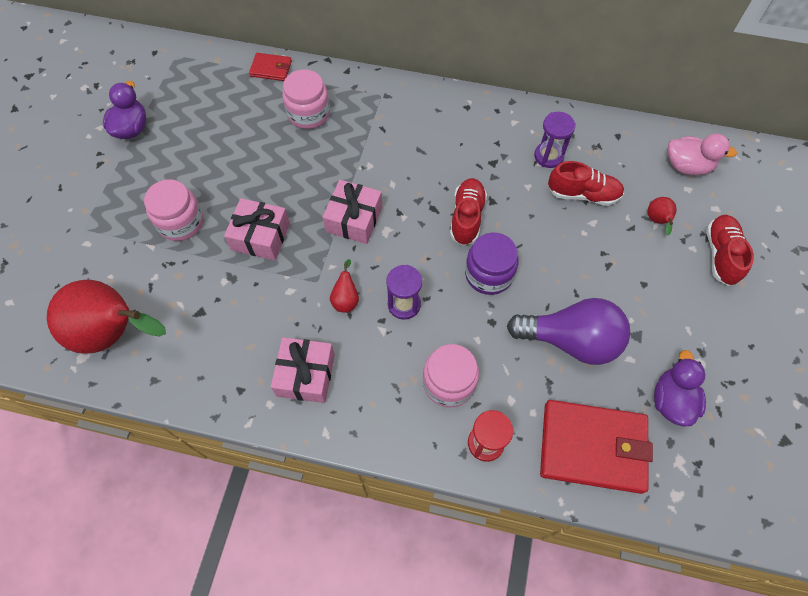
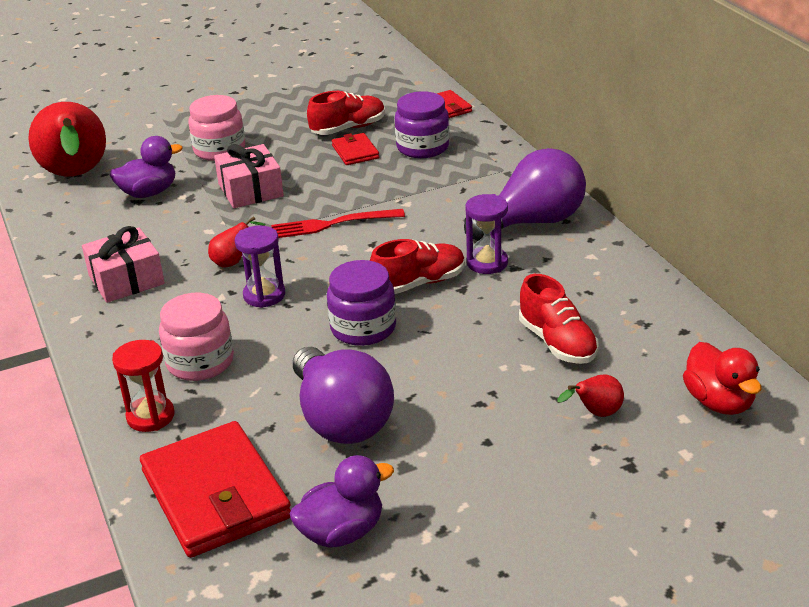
camera: 55 degrees right, 30 degrees down
purple duck [103,81,146,139] -> purple duck moved to [110,136,182,198]
pink jar [282,69,330,129] -> purple jar [395,91,450,158]
pink gift [323,180,382,244] -> red fork [271,209,405,238]
purple hourglass [534,112,576,168] -> purple hourglass moved to [466,194,508,274]
pink duck [668,134,737,175] -> red duck [683,342,762,415]
red shoe [706,215,754,286] -> red shoe moved to [307,91,385,135]
none -> red wallet [332,133,379,165]
none -> purple light bulb [464,148,586,241]

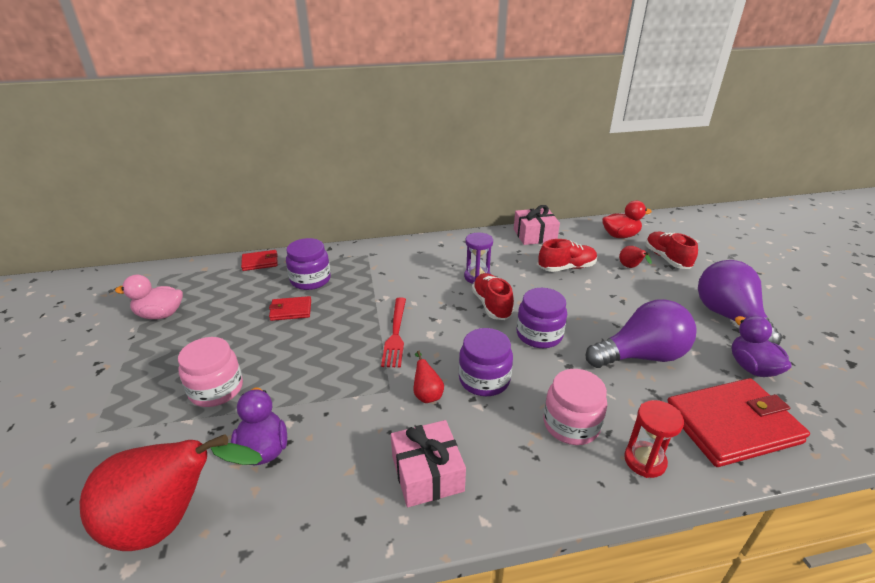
camera: 80 degrees left, 0 degrees up
pink gift [214,144,284,208] -> pink gift moved to [514,205,560,245]
purple hourglass [235,225,285,308] -> purple jar [459,328,513,396]
red shoe [307,91,385,135] -> red shoe moved to [645,232,698,269]
purple light bulb [464,148,586,241] -> purple light bulb moved to [698,260,782,345]
none -> pink duck [115,275,183,319]

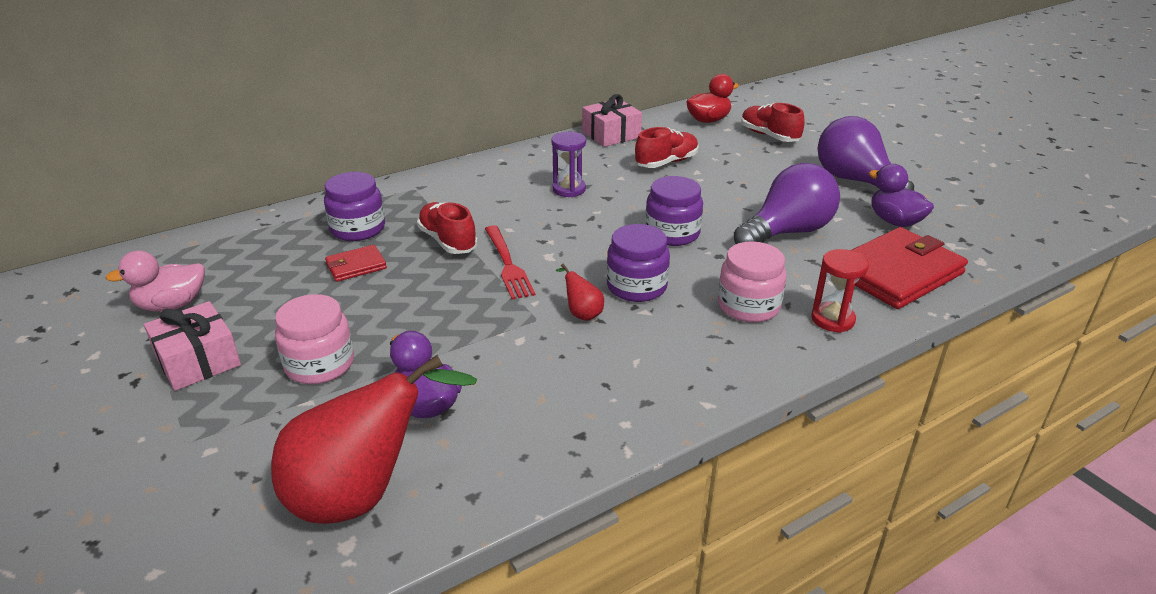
camera: 20 degrees left, 0 degrees up
red wallet [241,250,278,271] -> none
pink gift [391,420,466,507] -> pink gift moved to [144,301,241,391]
red shoe [472,273,514,320] -> red shoe moved to [417,202,478,254]
red pear [619,246,652,268] -> none

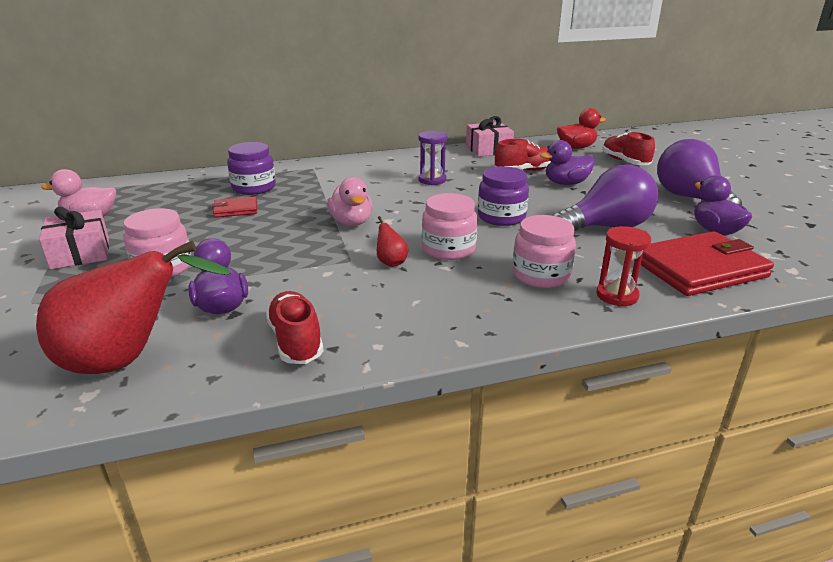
camera: 15 degrees right, 5 degrees down
red shoe [417,202,478,254] -> red shoe moved to [266,291,324,364]
red fork [485,225,535,300] -> pink duck [327,177,373,226]
purple jar [607,224,670,302] -> pink jar [422,193,478,260]
none -> purple duck [540,140,595,185]

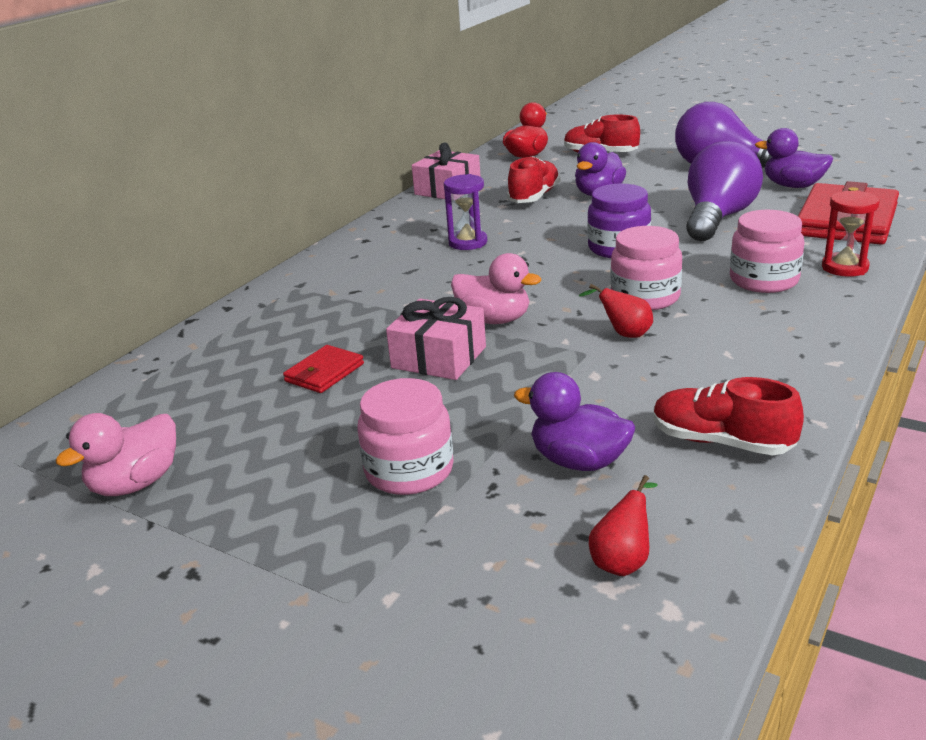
camera: 40 degrees left, 0 degrees up
red pear [36,241,232,374] -> red pear [589,475,658,576], size x0.41
pink gift [39,207,109,269] -> pink gift moved to [386,297,486,380]
purple jar [227,142,276,195] -> none

